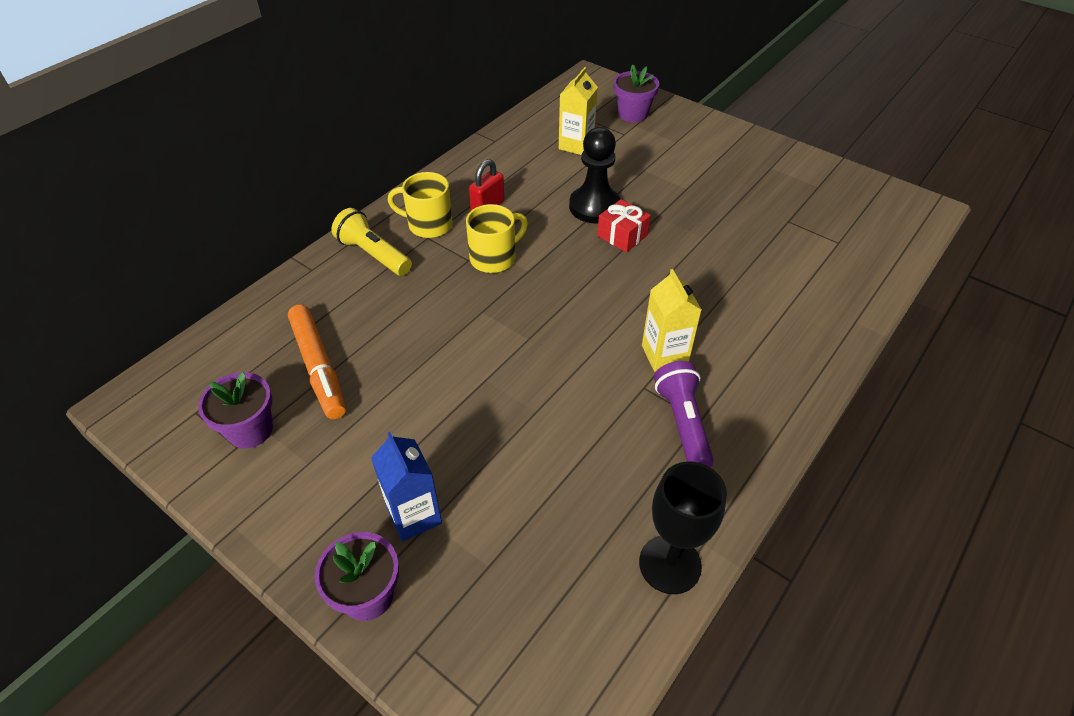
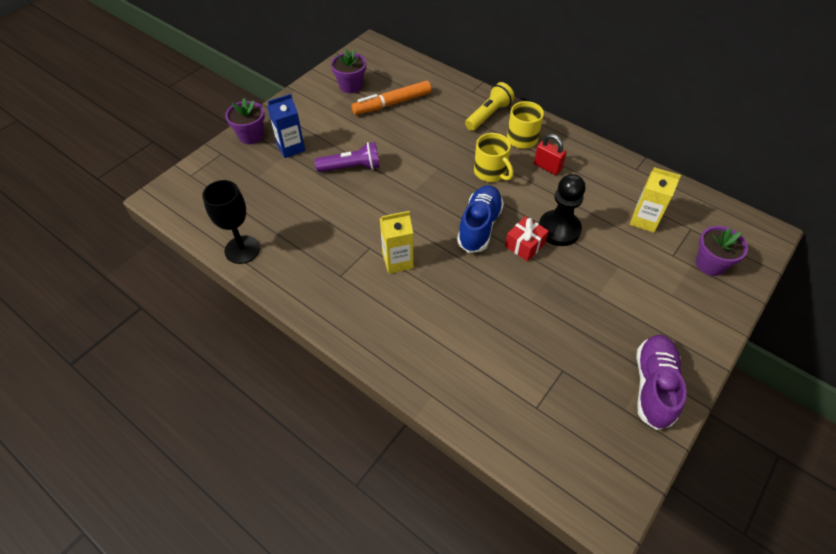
camera: 90 degrees right, 5 degrees up
purple flashlight [654,361,714,467] -> purple flashlight moved to [315,142,380,172]
none -> blue shoe [457,185,504,253]
none -> purple shoe [636,335,687,430]

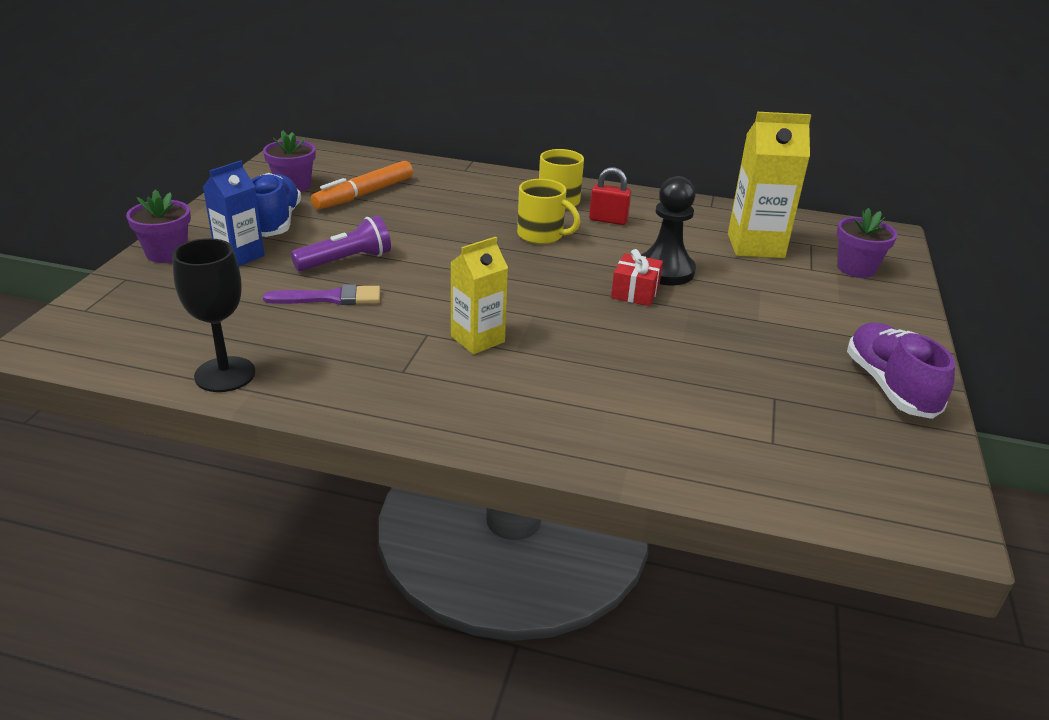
camera: 25 degrees left, 20 degrees down
blue shoe [457,185,504,253] -> blue shoe moved to [251,173,301,237]
yellow flashlight [465,82,514,131] -> none
yellow carton [630,167,681,232] -> yellow carton [728,112,811,258], size x1.53
none -> purple brush [263,284,380,305]

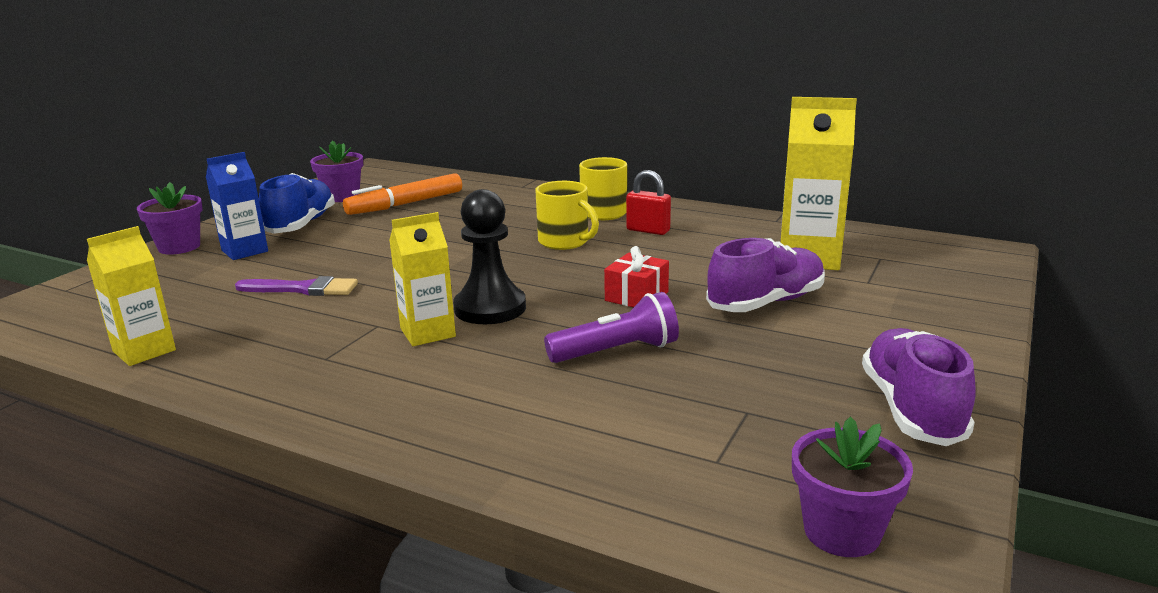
camera: 15 degrees right, 10 degrees down
black goblet [172,238,256,392] -> yellow carton [87,226,176,366]
purple flashlight [291,215,391,271] -> purple flashlight moved to [544,292,679,363]
black pawn [641,176,696,285] -> black pawn moved to [453,189,526,324]
purple flower pot [837,208,898,278] -> purple flower pot moved to [792,417,913,557]
none -> purple shoe [706,238,825,312]

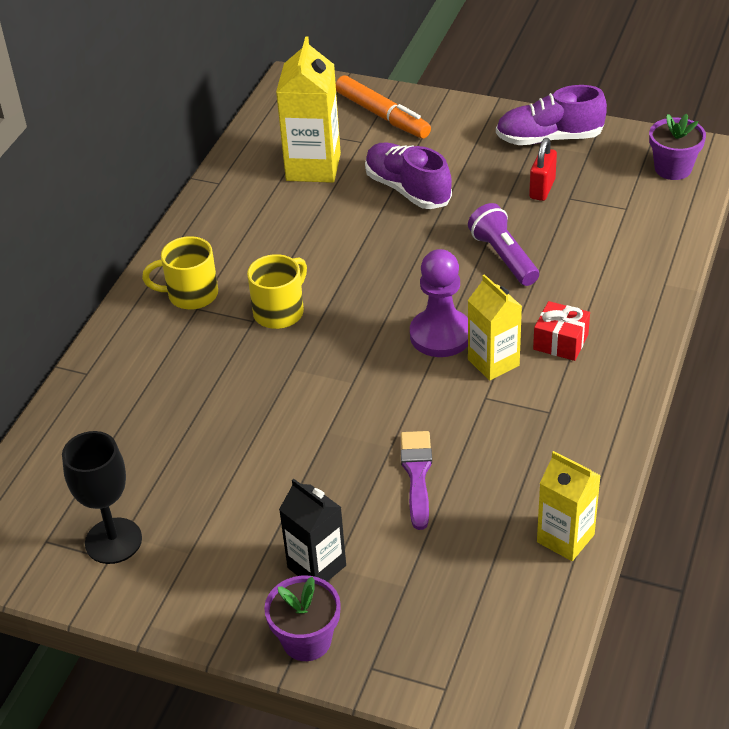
camera: 95 degrees left, 20 degrees up
blue carton [206,152,268,260] -> black carton [279,479,346,581]
blue shoe [259,173,335,234] -> none
purple flower pot [310,141,363,202] -> black goblet [62,431,142,564]
orange marker [343,173,462,215] -> orange marker moved to [336,75,431,138]
black pawn [453,189,526,324] -> purple pawn [410,249,468,357]
red gift [604,246,669,307] -> red gift moved to [533,301,590,361]
red padlock [626,170,671,235] -> red padlock moved to [529,138,557,201]

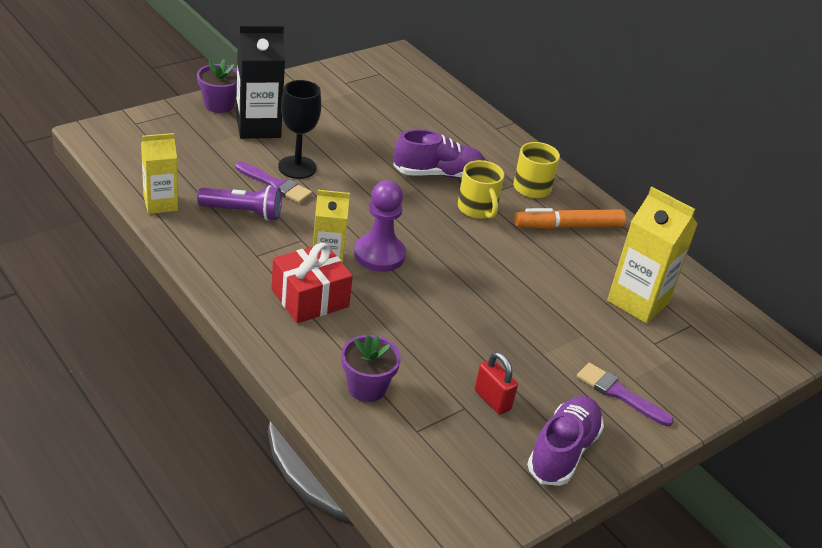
camera: 115 degrees right, 5 degrees down
black goblet [62,431,142,564] -> black goblet moved to [278,80,321,179]
black carton [279,479,346,581] -> black carton [236,25,285,139], size x1.53
orange marker [336,75,431,138] -> orange marker moved to [514,208,626,229]
purple shoe [365,142,452,209] -> purple shoe moved to [393,129,485,178]
purple flashlight [468,203,539,286] -> purple flashlight moved to [197,185,282,221]
red gift [533,301,590,361] -> red gift [272,243,353,323], size x1.55
purple flower pot [649,114,706,180] -> purple flower pot moved to [341,335,401,402]
none -> purple brush [577,363,674,426]

